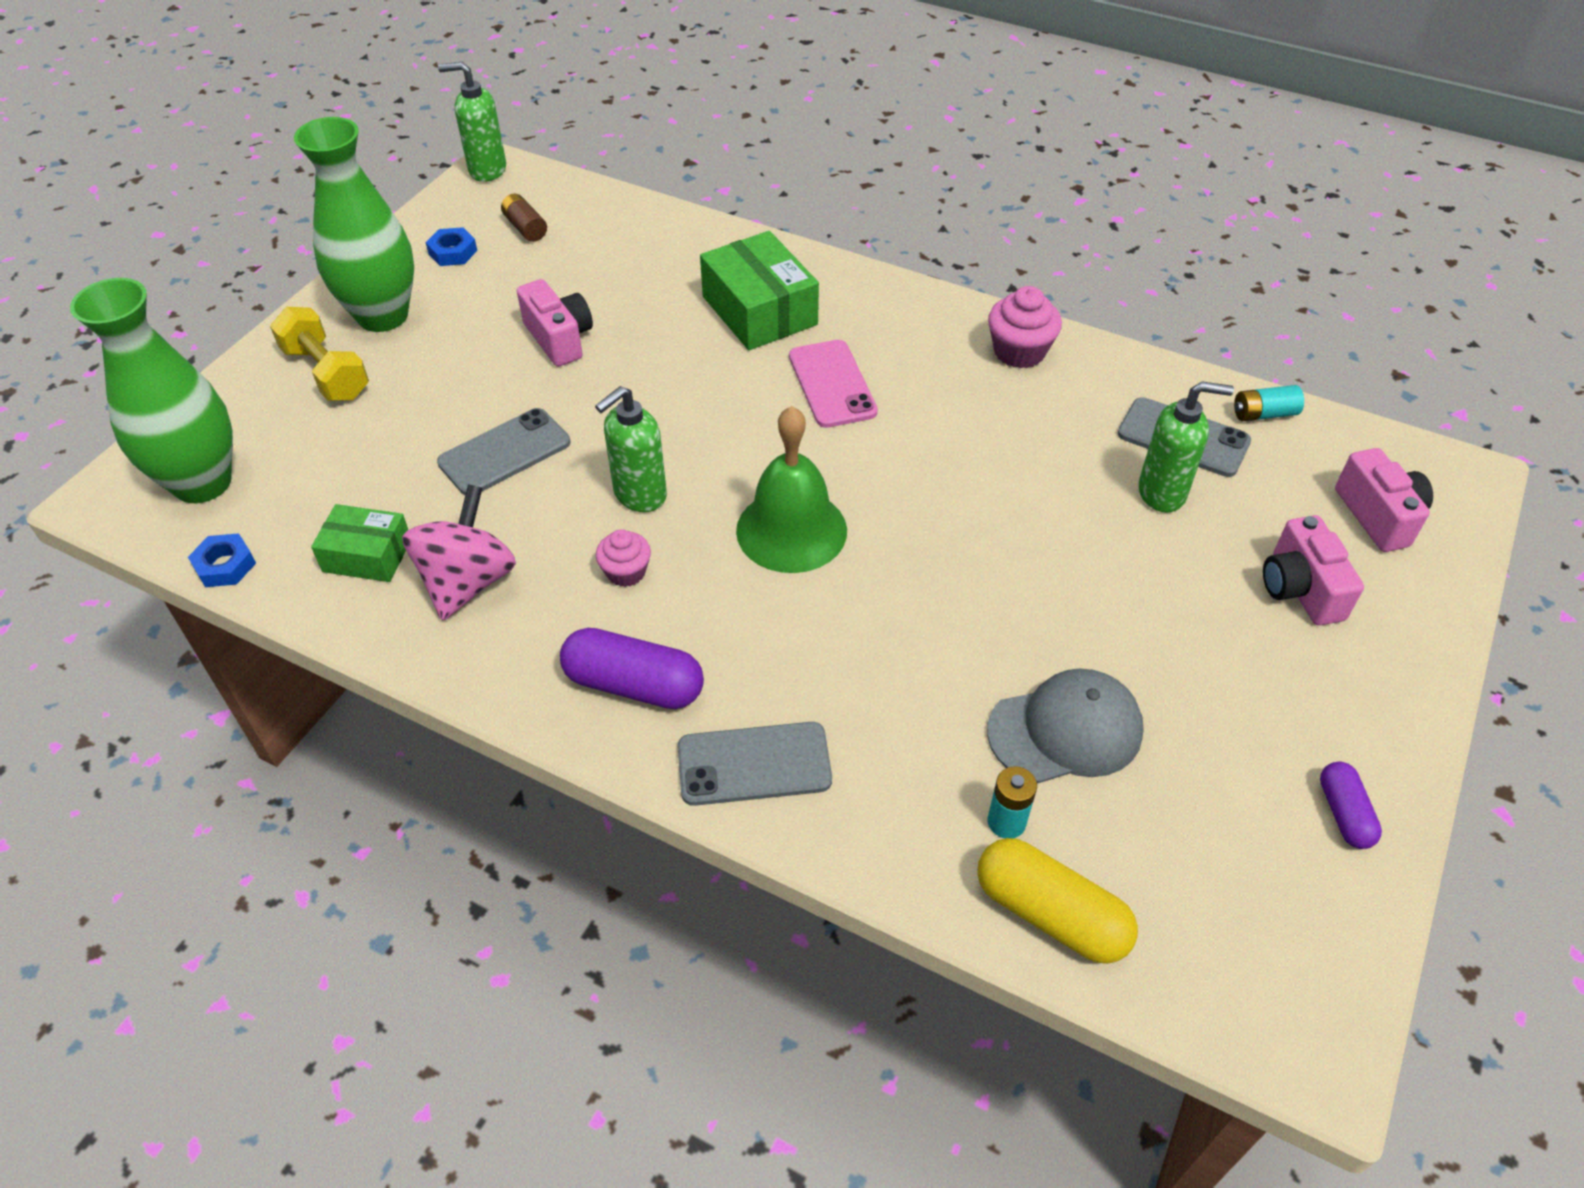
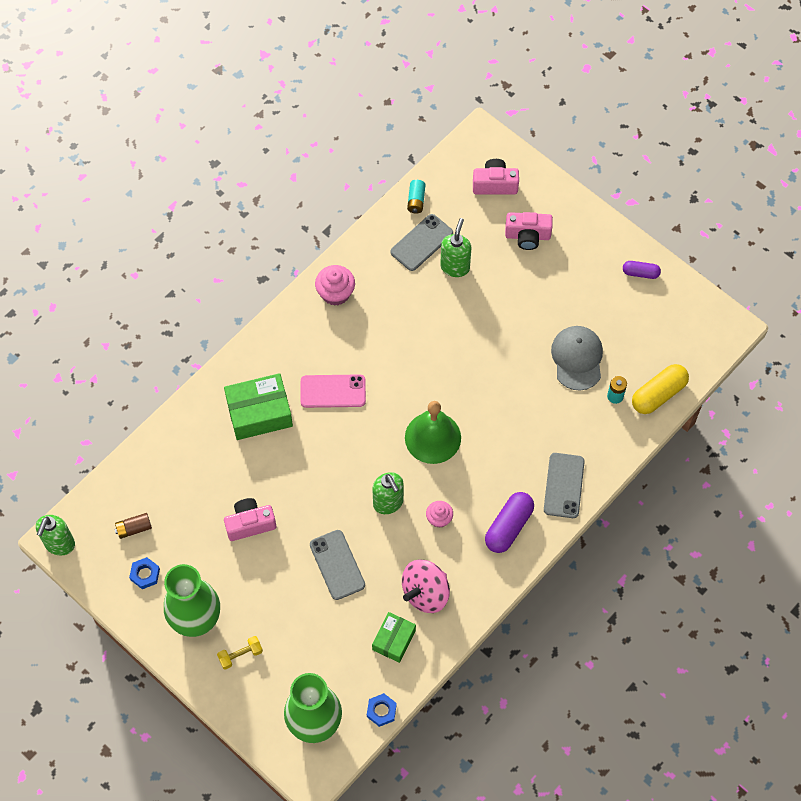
camera: 75 degrees left, 15 degrees up
yellow dumbbell [270,307,369,401] -> yellow dumbbell [217,636,263,670], size x0.62
pink spinning top [402,484,516,621] -> pink spinning top turned 75 degrees counterclockwise [402,560,450,613]

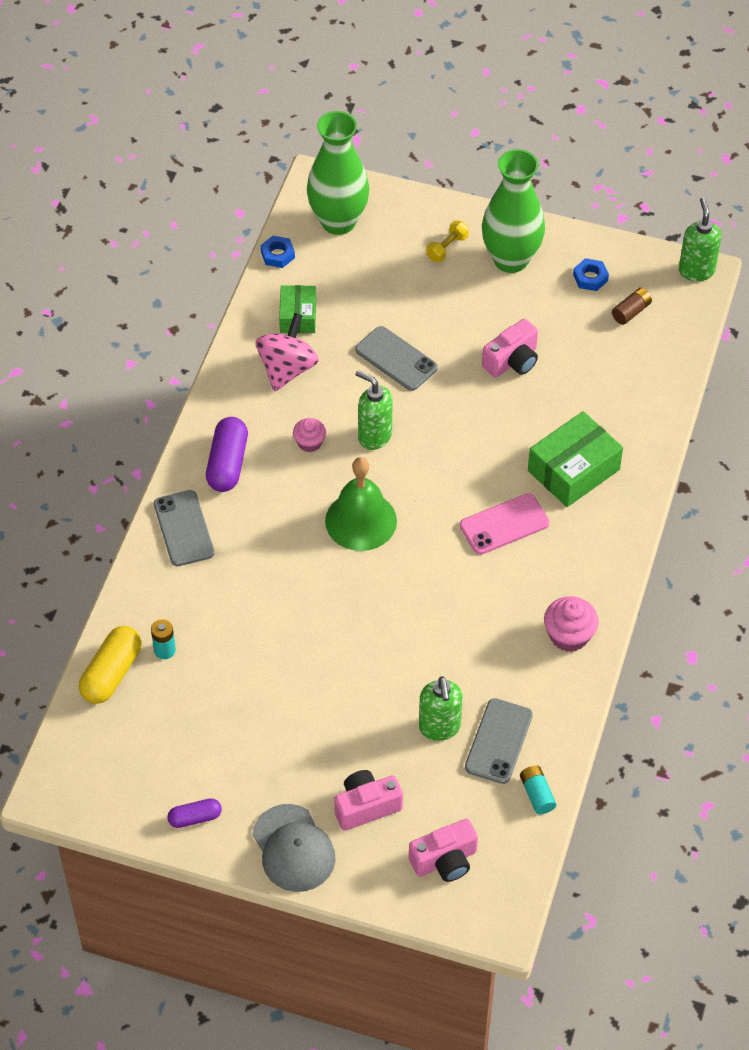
camera: 155 degrees right, 10 degrees down
grey cap [551,326,603,391] -> grey cap moved to [253,804,336,892]

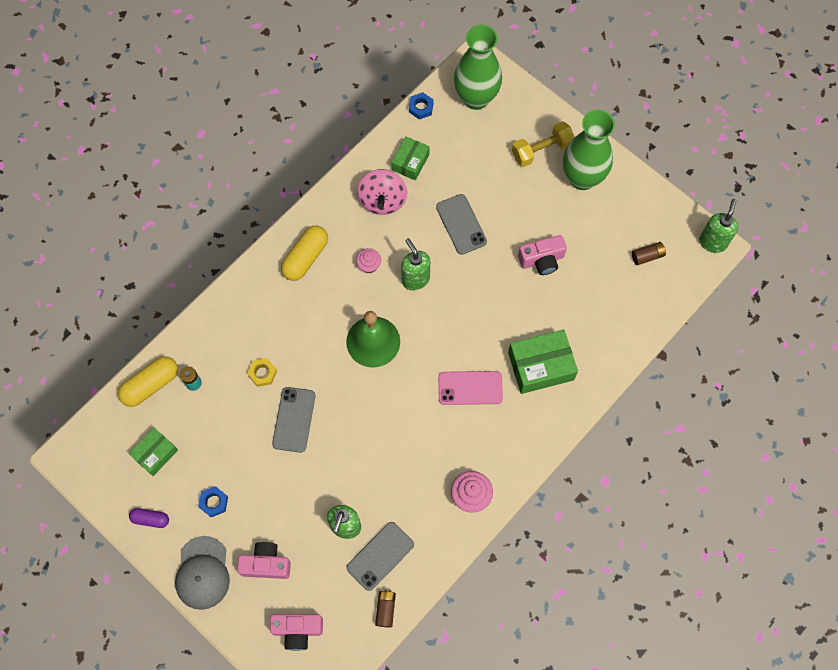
camera: 25 degrees right, 15 degrees up
grey phone [154,490,214,566] -> grey phone moved to [272,387,315,453]
purple capsule [206,417,248,492] -> yellow capsule [281,226,328,281]
pink spinning top [255,313,319,392] -> pink spinning top turned 135 degrees clockwise [357,169,407,215]
yellow dumbbell [426,220,469,262] -> yellow dumbbell [512,121,575,167], size x1.60
turquoise battery [520,765,556,814] -> brown battery [375,589,396,628]
blue nut [573,258,609,291] -> blue nut moved to [198,486,228,517]
none -> green box [129,428,178,476]
none -> yellow nut [247,358,277,387]

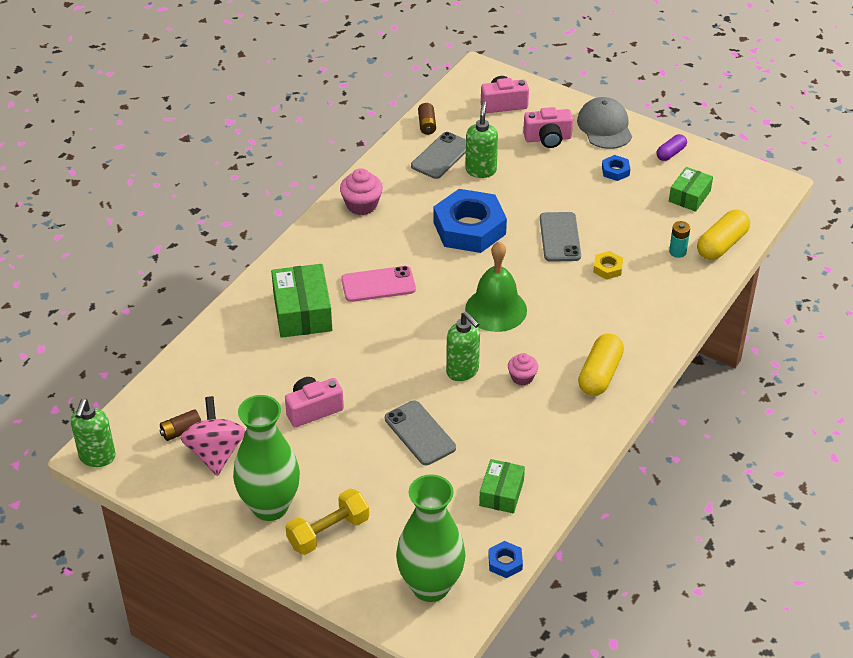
camera: 170 degrees right, 25 degrees down
purple capsule [129,508,169,528] -> purple capsule turned 45 degrees counterclockwise [656,134,687,161]
pink spinning top [357,169,407,215] -> pink spinning top moved to [181,396,246,476]
green box [508,330,578,394] -> green box turned 75 degrees counterclockwise [271,264,332,338]
none -> blue nut [433,189,507,253]

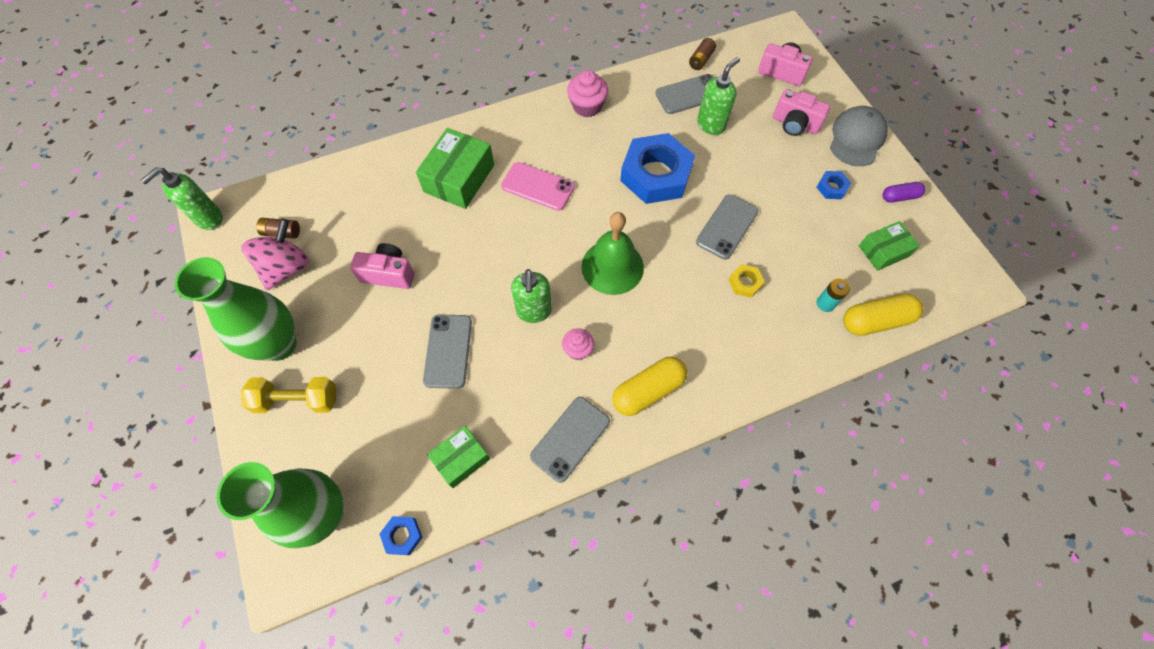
camera: 35 degrees right, 20 degrees up
none -> grey phone [530,397,610,483]

